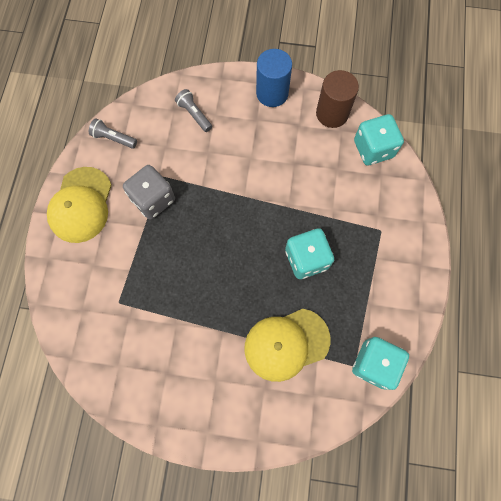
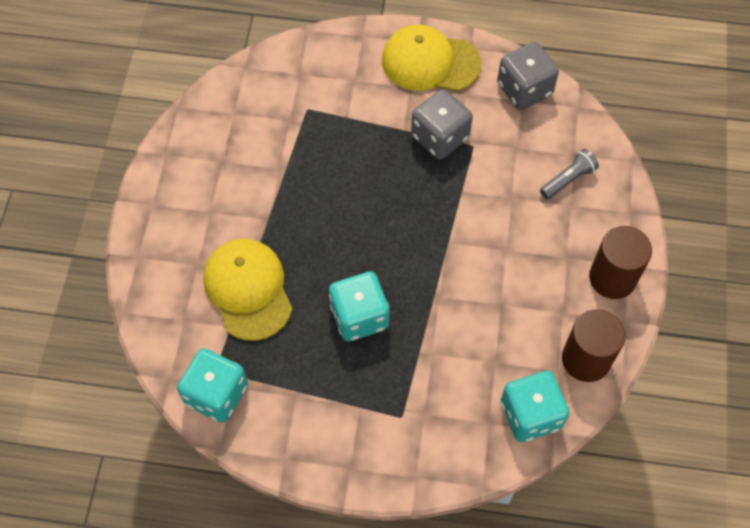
camera: 90 degrees right, 10 degrees down
grey flashlight [89,118,137,149] -> grey dice [497,42,559,110]
blue cylinder [256,49,292,107] -> brown cylinder [589,226,652,299]

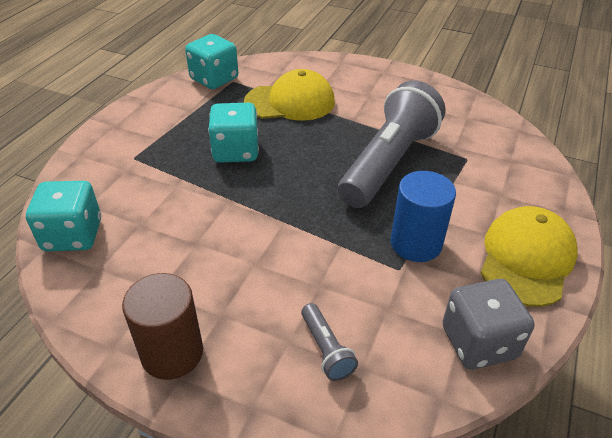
camera: 105 degrees right, 20 degrees down
grey dice [411,89,473,160] -> blue cylinder [390,171,456,262]
brown cylinder [562,309,626,382] -> none
none -> grey flashlight [338,80,446,208]

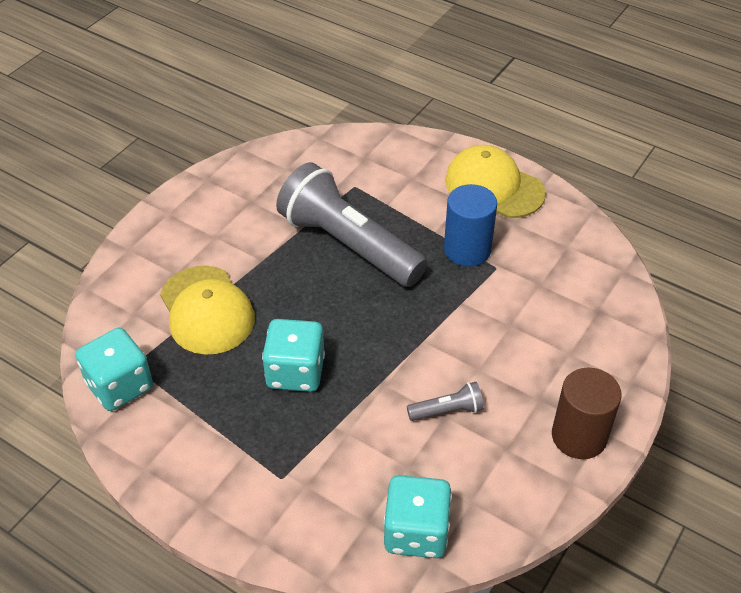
camera: 80 degrees left, 5 degrees up
yellow cap [244,69,335,121] -> yellow cap turned 150 degrees clockwise [160,266,255,355]
grey flashlight [301,303,358,381] -> grey flashlight moved to [407,382,484,421]
grey dice [442,279,535,370] -> none

